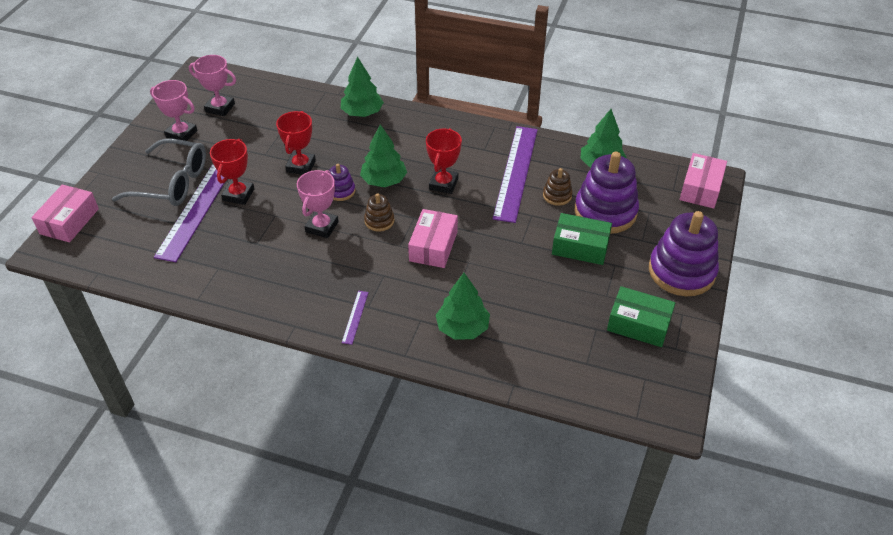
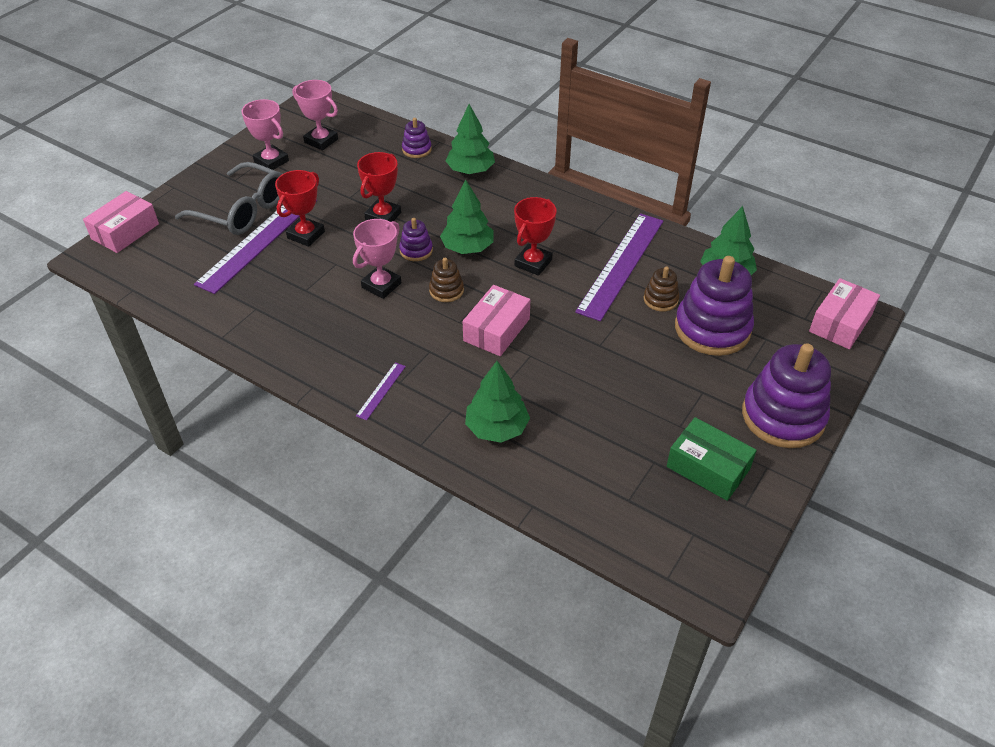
camera: 15 degrees right, 0 degrees up
green box [552,213,612,265] -> none
none -> purple stacking toy [402,118,432,158]

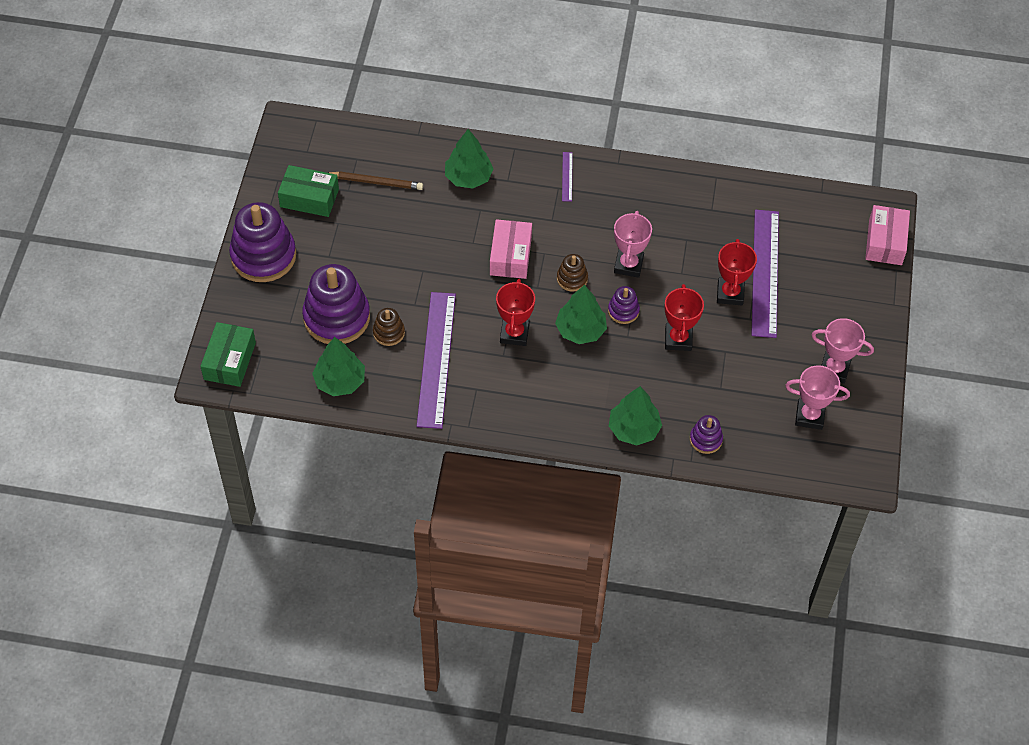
camera: 155 degrees right, 10 degrees up
grey glasses [175,162,282,235] -> none
pink box [809,278,880,349] -> green box [200,322,256,387]
none -> brown pencil [328,172,423,190]

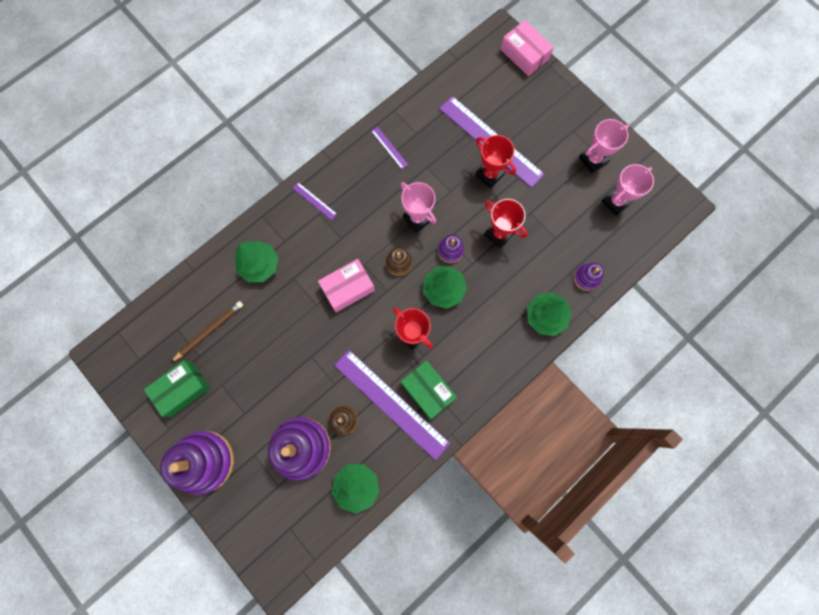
camera: 50 degrees left, 20 degrees up
green box [200,322,256,387] -> green box moved to [401,360,457,419]
pink box [490,219,532,279] -> pink box turned 75 degrees counterclockwise [318,259,375,312]
none -> purple ruler [371,127,408,169]

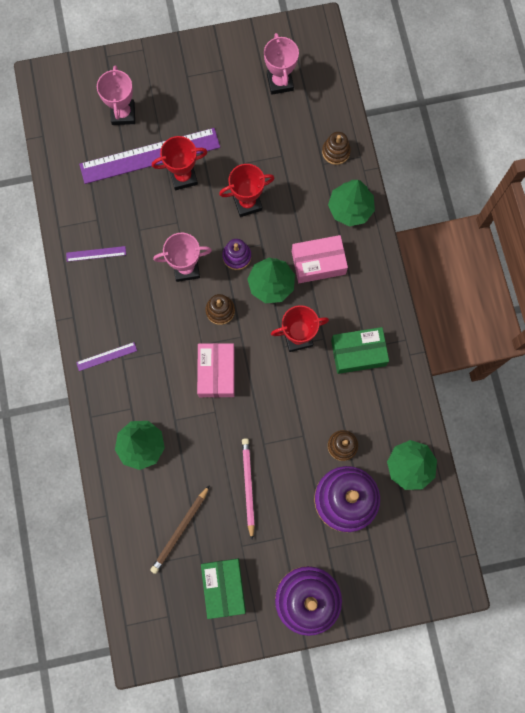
camera: 60 degrees left, 0 degrees up
brown pencil [171,301,243,362] -> brown pencil turned 135 degrees counterclockwise [150,485,210,574]
purple ruler [334,350,450,460] -> none
pink box [501,20,554,76] -> pink box moved to [292,235,348,283]
purple stacking toy [574,263,604,291] -> brown stacking toy [322,132,351,165]
pink trophy [579,119,629,173] -> pink trophy moved to [97,65,135,125]
none -> pink pencil [242,438,255,540]

